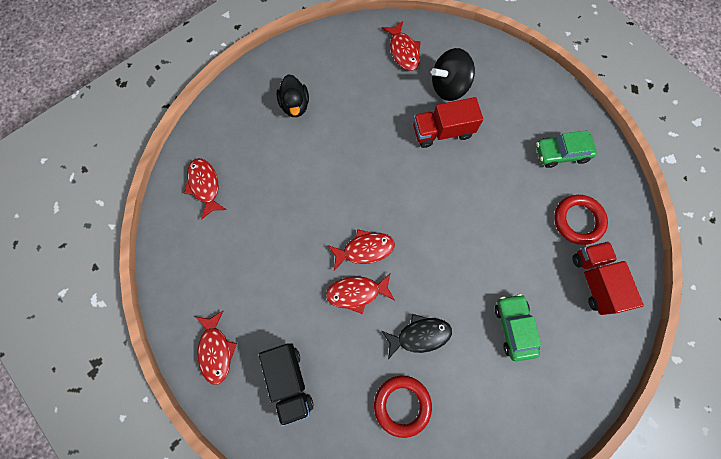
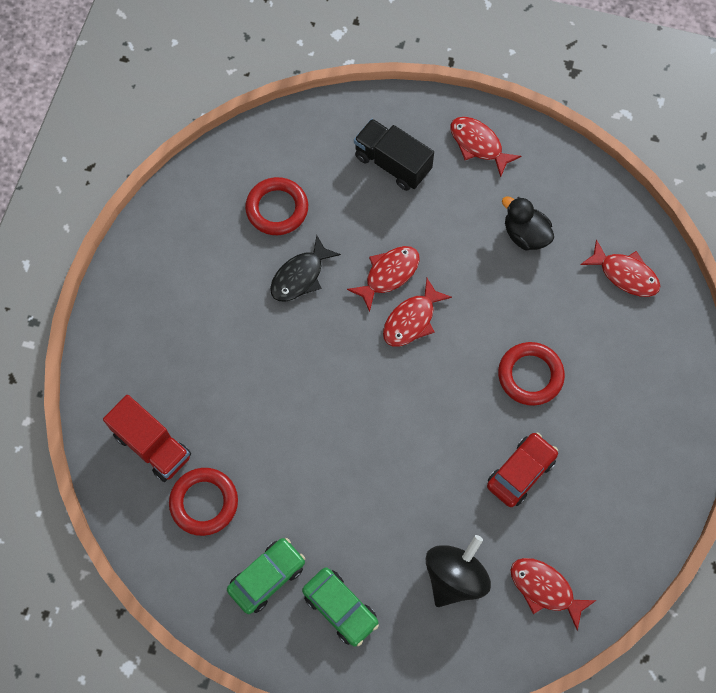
camera: 145 degrees right, 5 degrees down
black duck [276,74,309,117] -> black duck moved to [502,196,554,250]
red truck [413,97,483,148] -> none
green car [495,294,542,361] -> green car moved to [302,567,379,646]
none -> red car [487,432,558,507]
none -> red ring [498,342,565,406]

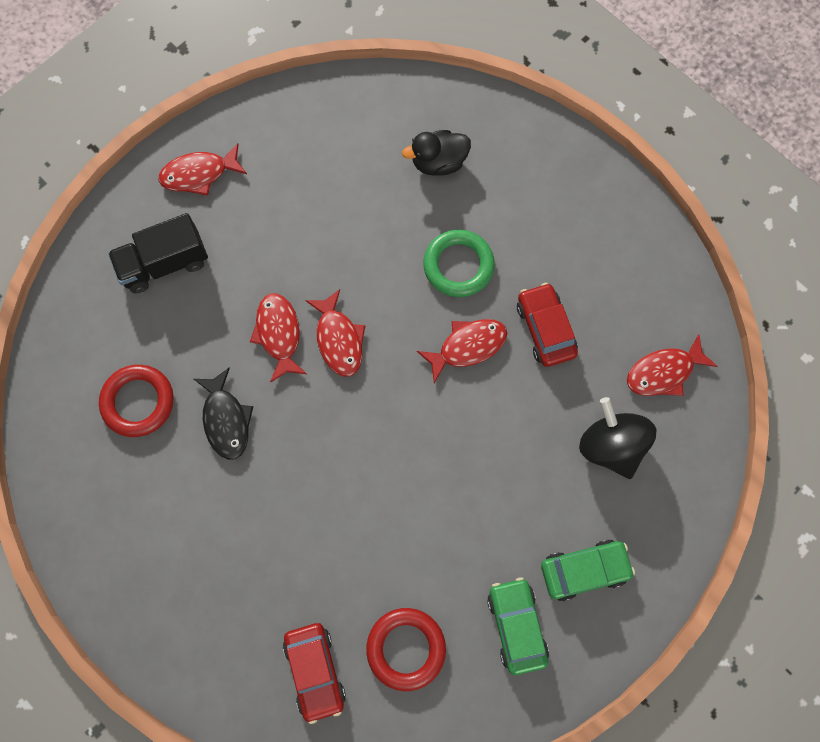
camera: 60 degrees left, 5 degrees up
red truck [103,395,191,482] -> red car [283,623,346,724]
red ring [498,342,565,406] -> green ring [423,230,495,297]
black duck [502,196,554,250] -> black duck moved to [402,130,471,176]
red fish [580,239,660,297] -> red fish moved to [417,319,507,383]

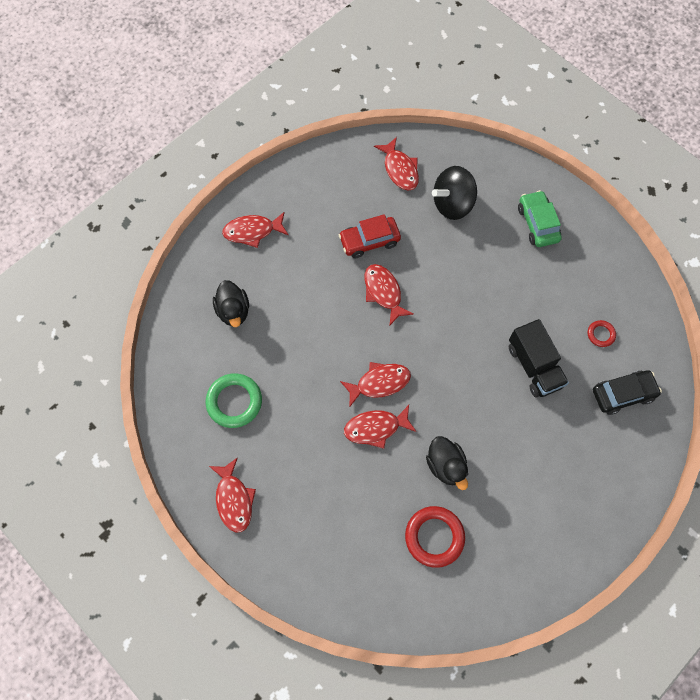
camera: 90 degrees left, 5 degrees down
black truck [108,213,208,293] -> black truck moved to [509,319,569,397]
black fish [194,368,253,460] -> black duck [426,436,468,490]
red car [283,623,346,724] -> black car [593,370,662,415]
red ring [366,608,446,691] -> red ring [588,320,616,347], size x0.52
green ring [423,230,495,297] -> green ring moved to [206,373,262,428]
green car [487,577,549,675] -> none
none -> red fish [222,212,288,248]

